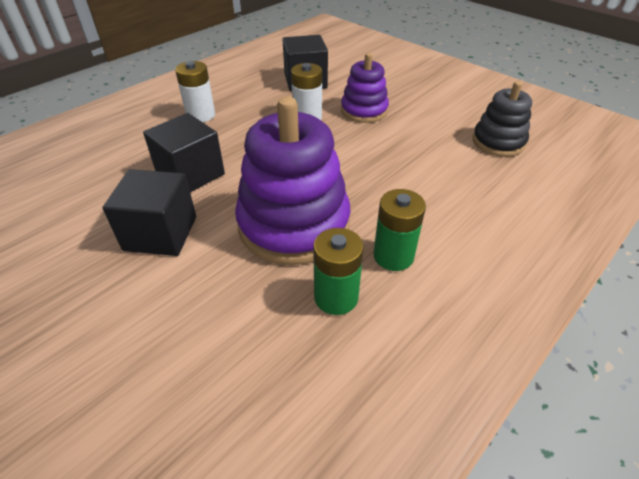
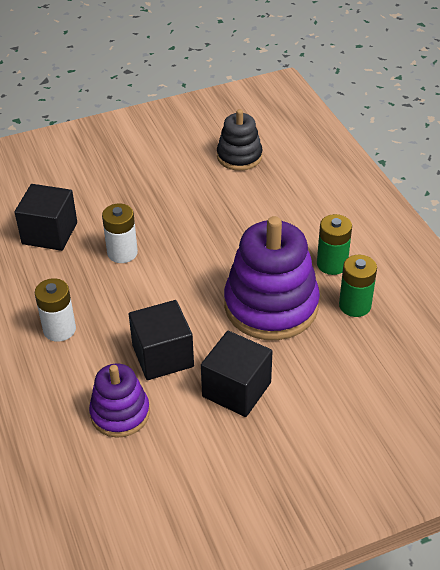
camera: 65 degrees left, 0 degrees up
purple stacking toy [341,53,389,123] -> purple stacking toy moved to [89,363,150,438]

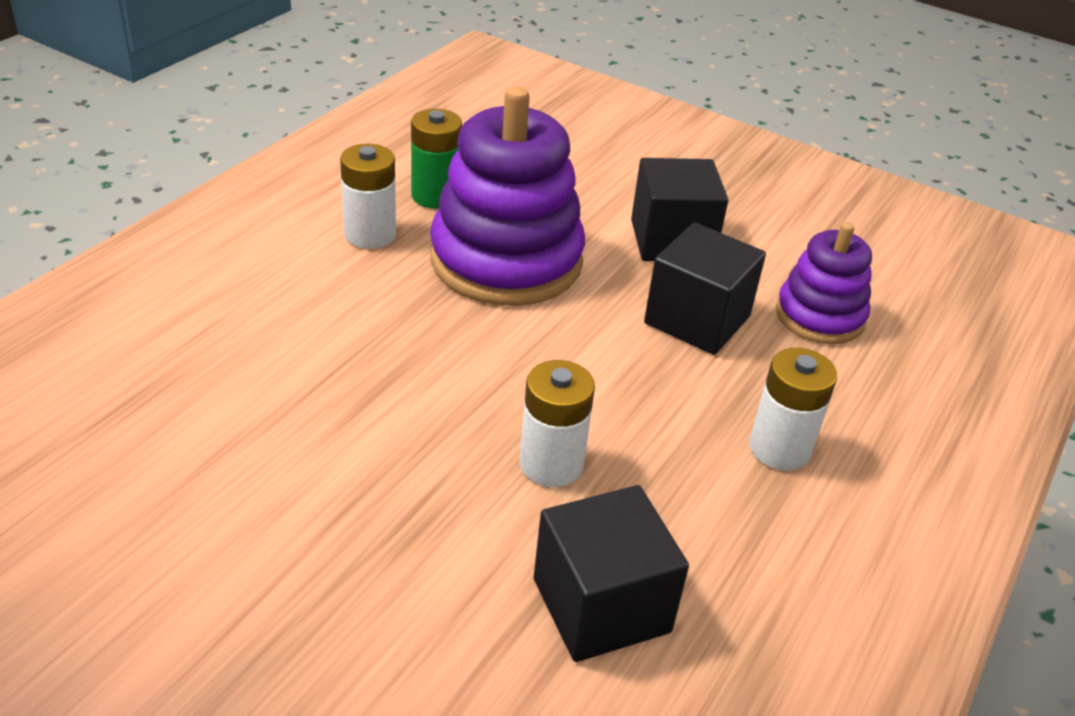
camera: 130 degrees left, 5 degrees down
black stacking toy [217,109,263,171] -> none
green battery [317,214,352,275] -> white battery [340,144,396,249]

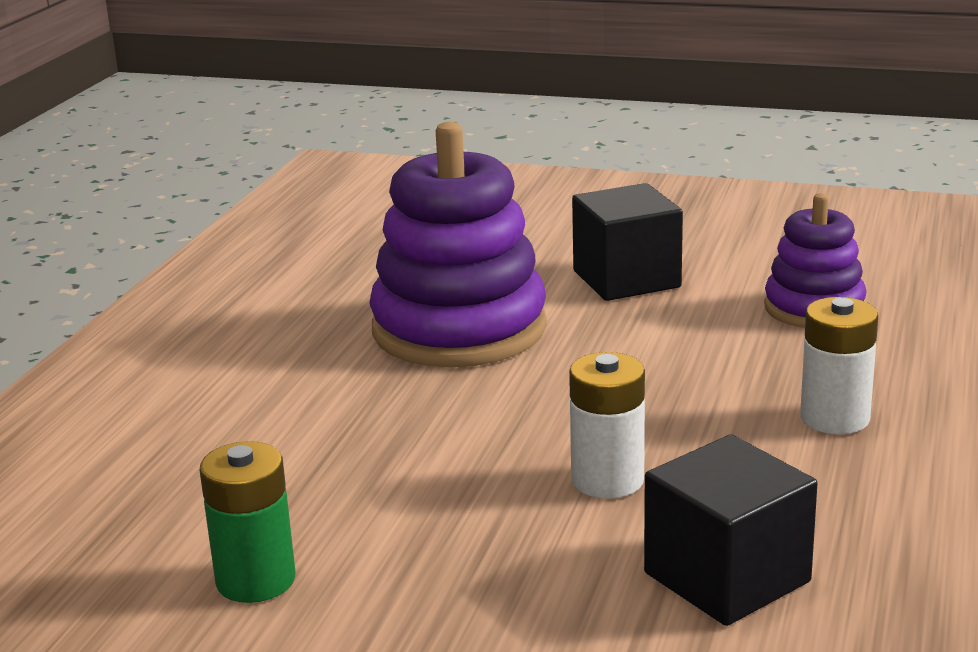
camera: 10 degrees left, 15 degrees down
white battery [340,144,396,249] -> none
green battery [411,109,462,209] -> green battery moved to [200,441,295,603]
black cube [644,223,766,355] -> none

